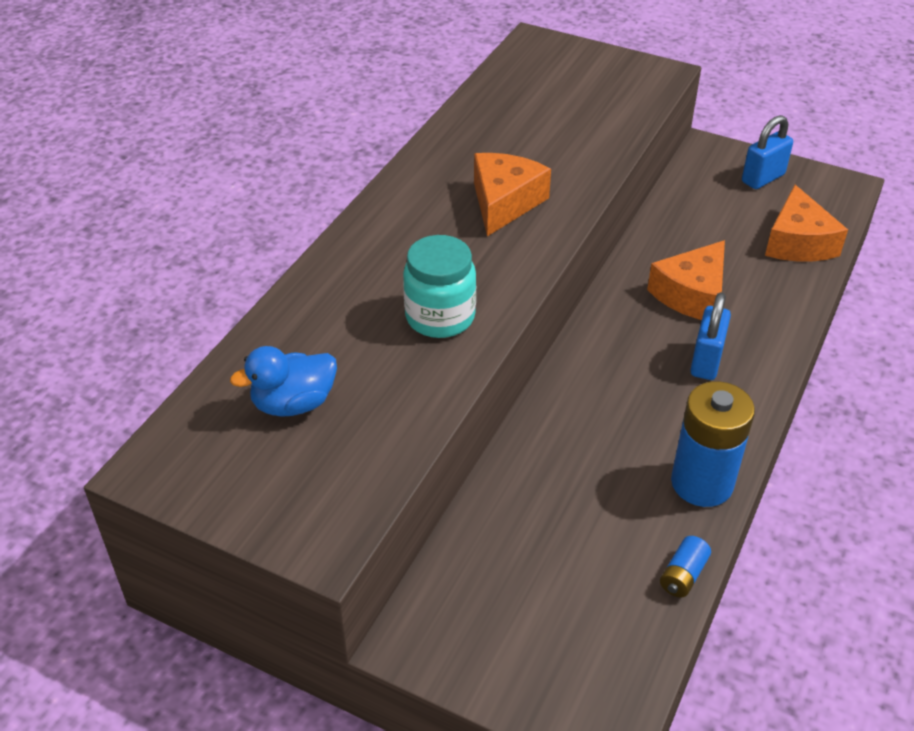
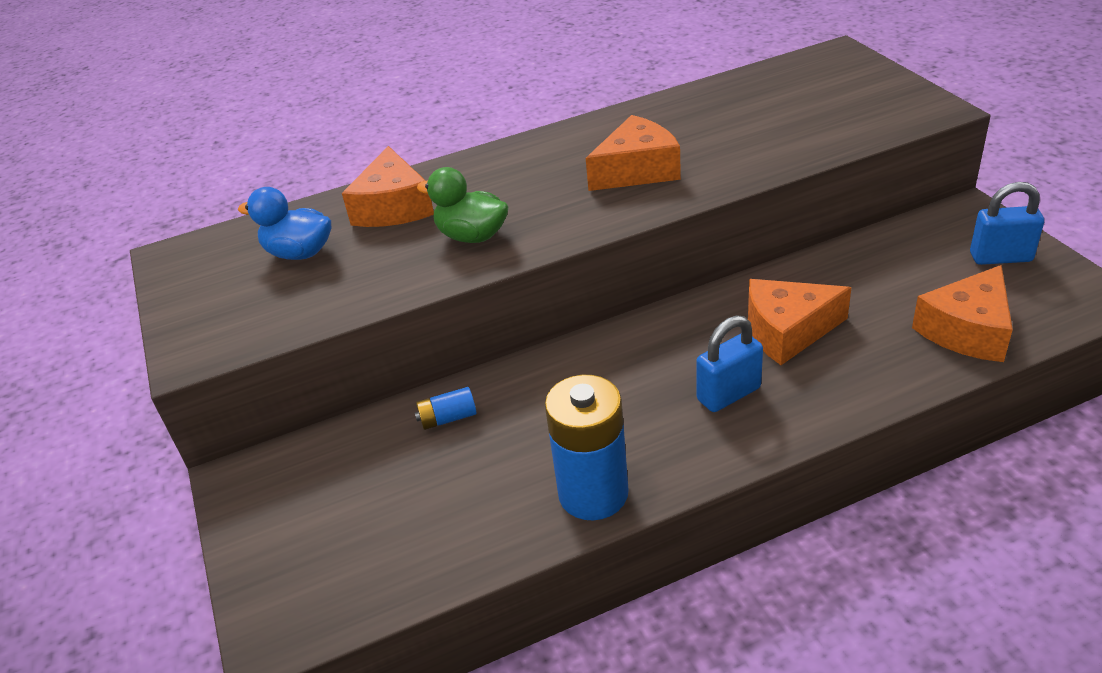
camera: 45 degrees right, 5 degrees down
turquoise jar [403,235,476,338] -> green duck [417,167,509,243]
blue battery [660,536,711,598] -> blue battery moved to [415,387,477,430]
none -> orange cheese [342,146,434,227]

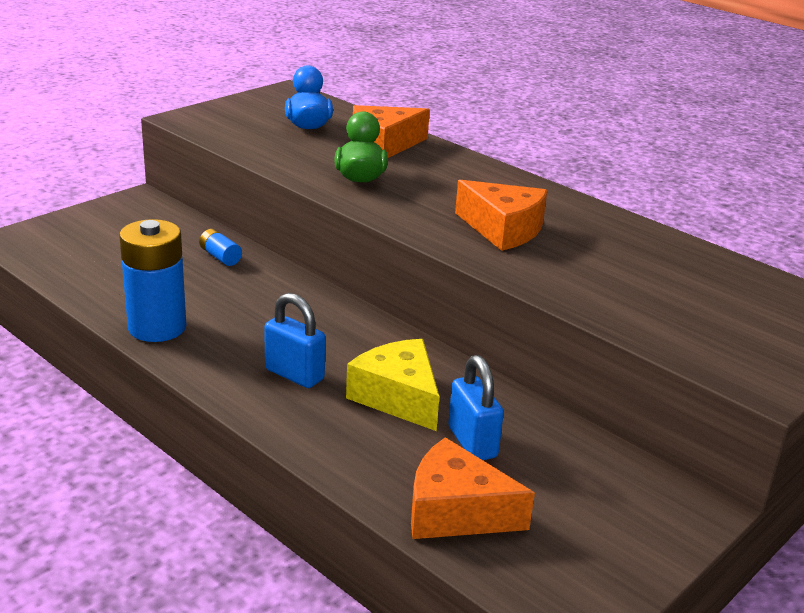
camera: 60 degrees right, 10 degrees down
orange cheese [748,279,852,365] -> yellow cheese [346,339,439,431]
blue padlock [970,182,1044,265] -> blue padlock moved to [448,355,504,460]

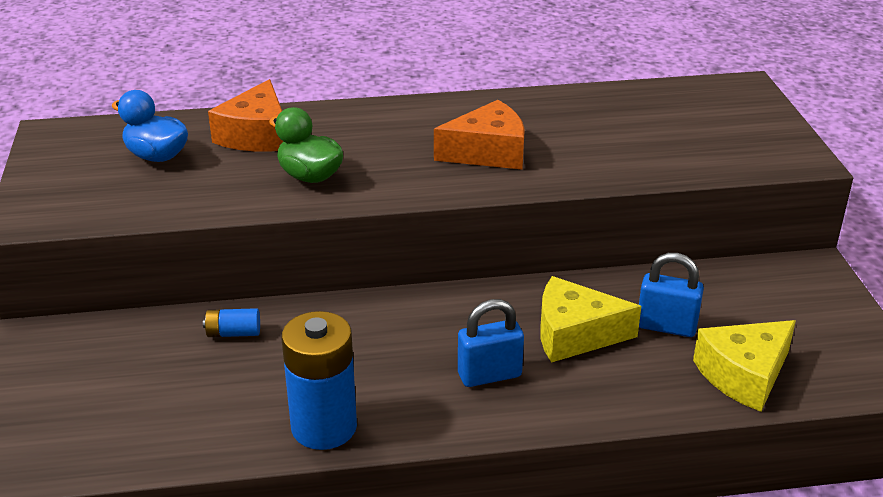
camera: 50 degrees left, 5 degrees up
orange cheese [411,437,535,539] -> yellow cheese [693,320,796,412]

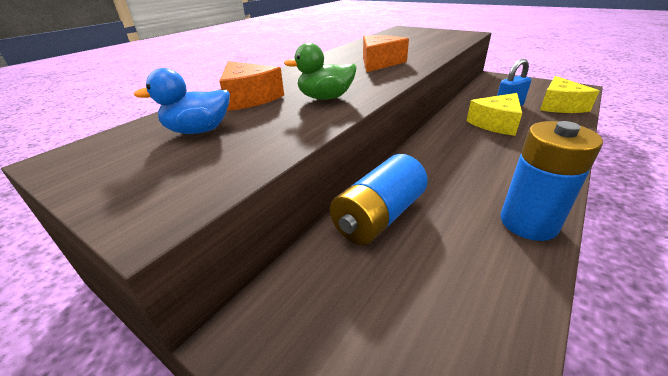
camera: 45 degrees left, 0 degrees up
blue battery [203,308,260,337] -> blue battery [330,154,428,245], size x2.19
blue padlock [458,299,524,387] -> none

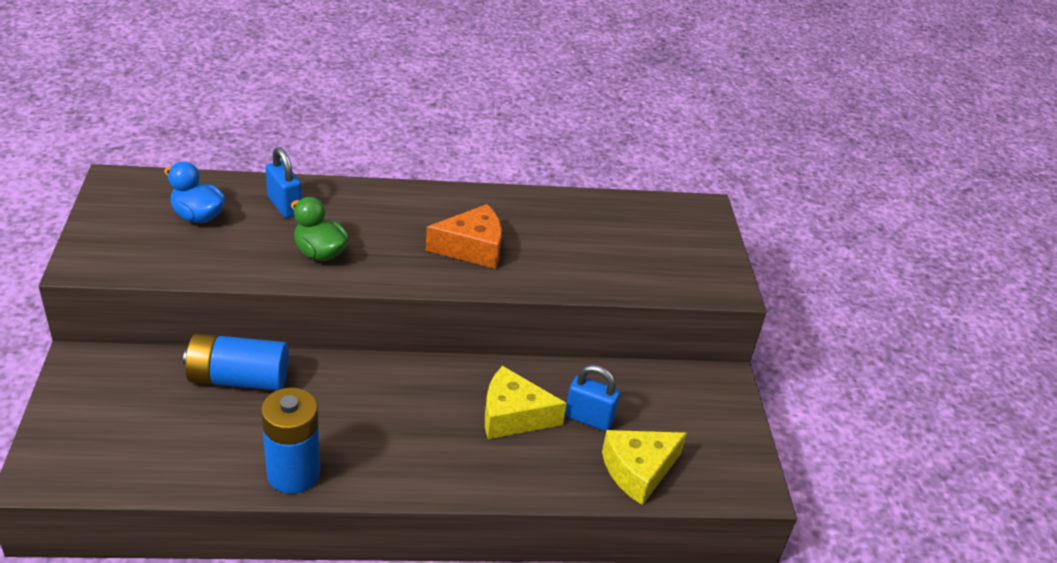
camera: 45 degrees right, 5 degrees up
orange cheese [220,61,284,111] -> blue padlock [265,147,302,218]

